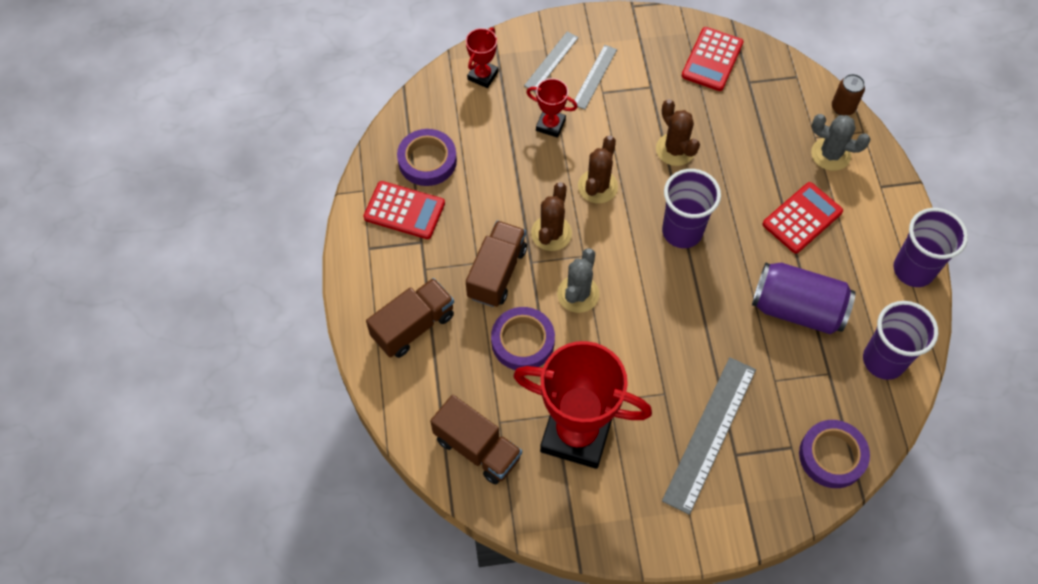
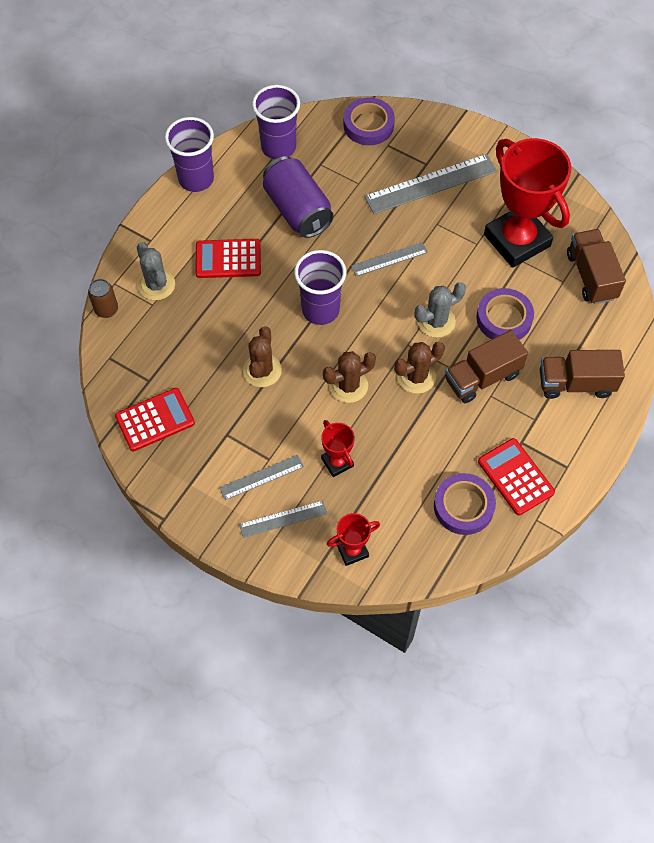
camera: 140 degrees left, 0 degrees up
none -> grey ruler [351,242,428,276]

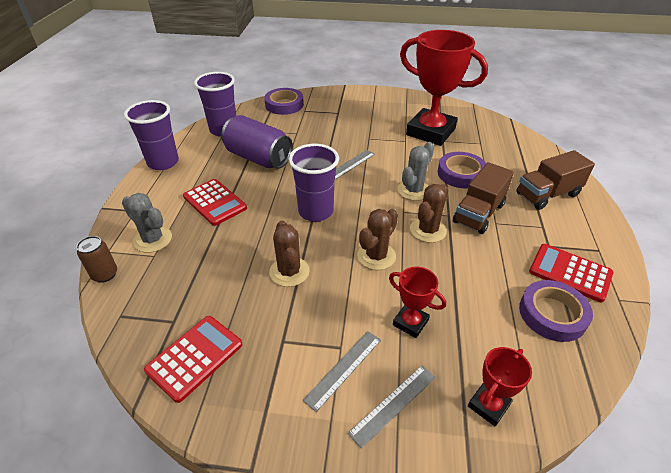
camera: 25 degrees left, 20 degrees down
red calculator [195,239,261,278] -> red calculator turned 105 degrees counterclockwise [183,179,247,226]
grey ruler [364,154,497,214] -> none
brown truck [567,229,626,304] -> none

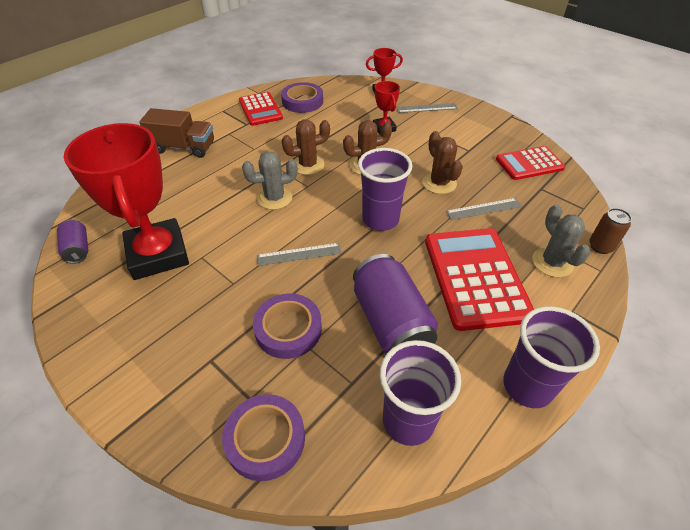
camera: 145 degrees left, 5 degrees up
red calculator [183,179,247,226] -> red calculator [425,228,534,331], size x1.63
brown cactus [269,221,310,287] -> brown cactus turned 45 degrees counterclockwise [422,131,463,194]
grey ruler [303,331,381,412] -> grey ruler moved to [446,198,522,220]
purple tape [438,152,486,189] -> purple tape moved to [253,293,322,359]
brown truck [453,162,514,234] -> none
none -> purple can [57,219,88,264]

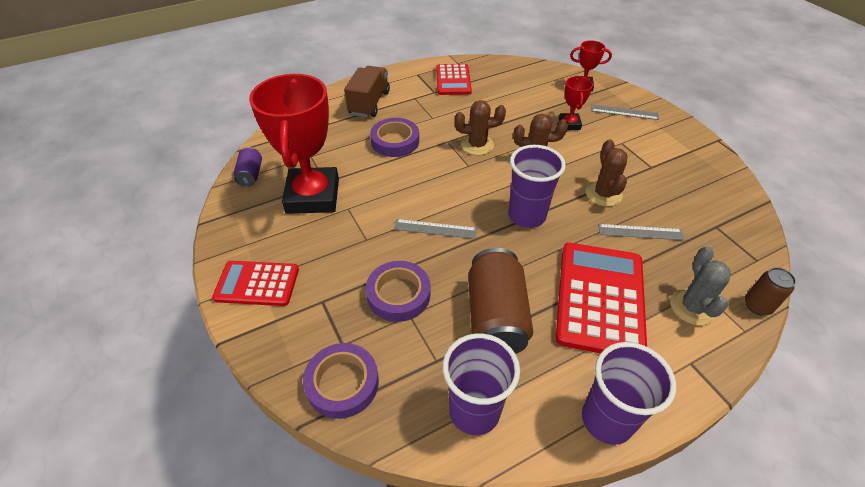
camera: 20 degrees right, 0 degrees up
brown truck [139,108,214,158] -> brown truck turned 105 degrees counterclockwise [344,66,390,117]
grey cactus [242,151,298,210] -> none
purple tape [281,82,323,113] -> purple tape moved to [370,118,419,157]
purple can [353,254,438,354] -> brown can [468,248,533,354]
red calculator [496,146,565,180] -> red calculator moved to [212,261,299,306]

